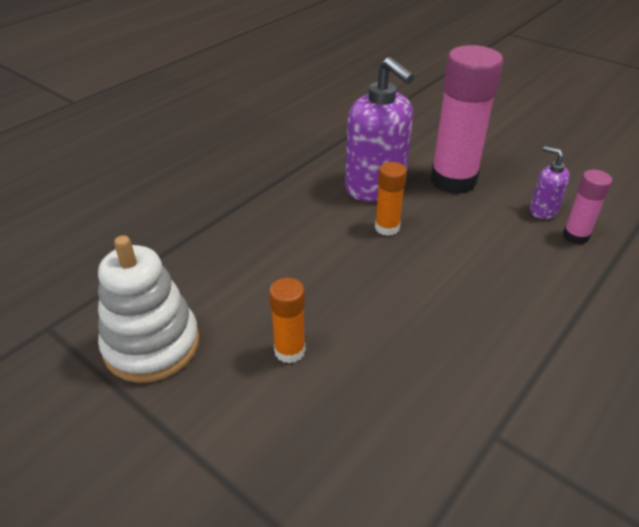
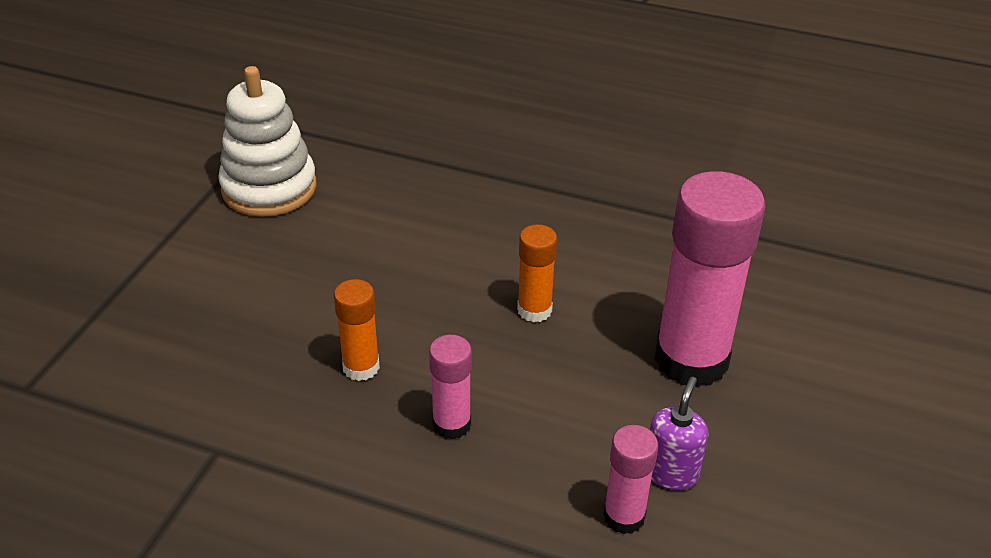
camera: 70 degrees right, 0 degrees up
orange glue stick [269,278,306,364] -> orange glue stick moved to [334,279,380,381]
purple soap dispenser [345,57,414,202] -> none
none -> pink glue stick [429,335,472,439]

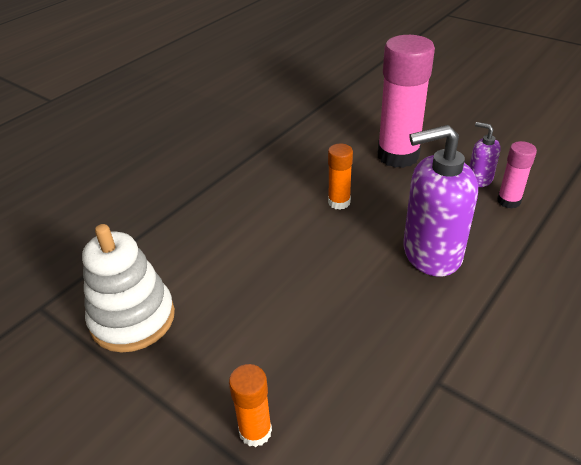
camera: 70 degrees left, 0 degrees up
orange glue stick [334,279,380,381] -> orange glue stick moved to [229,364,272,447]
pink glue stick [429,335,472,439] -> purple soap dispenser [403,125,478,277]

